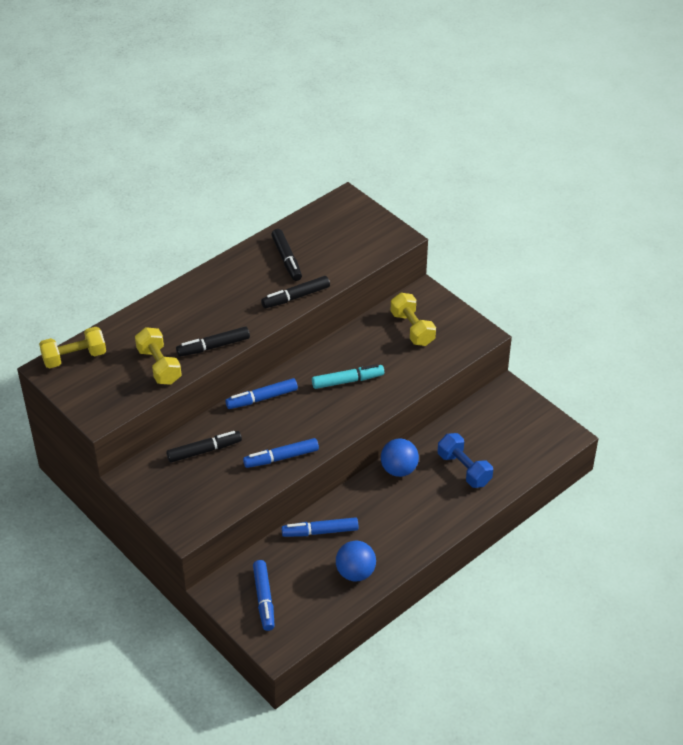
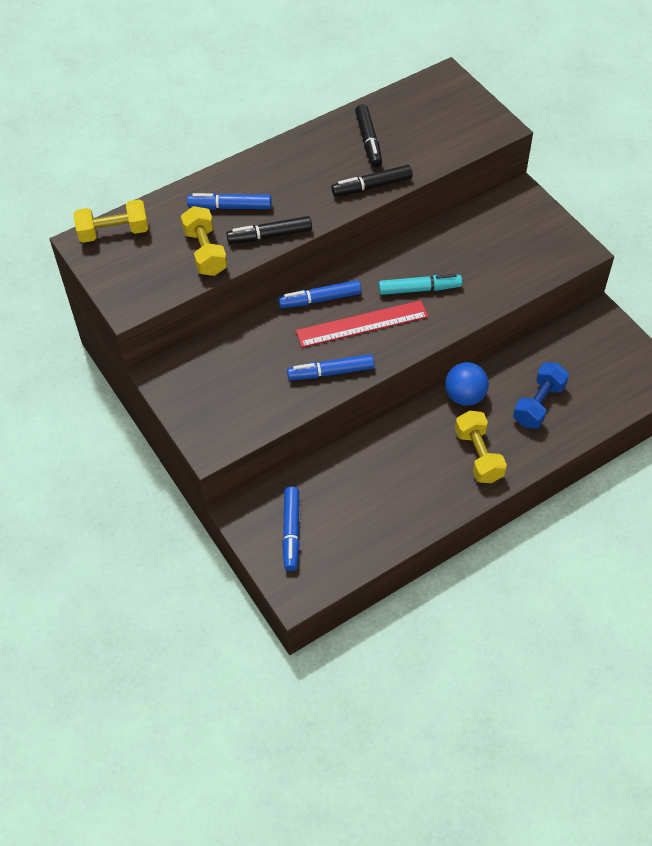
camera: 10 degrees right, 10 degrees up
black marker [166,431,242,463] -> none
blue marker [282,517,359,537] -> blue marker moved to [187,193,271,210]
blue ball [336,541,376,582] -> none
yellow dumbbell [391,293,436,346] -> yellow dumbbell moved to [455,410,507,483]
blue dumbbell [438,433,493,488] -> blue dumbbell turned 60 degrees clockwise [513,362,569,429]
none -> red ruler [296,300,428,348]

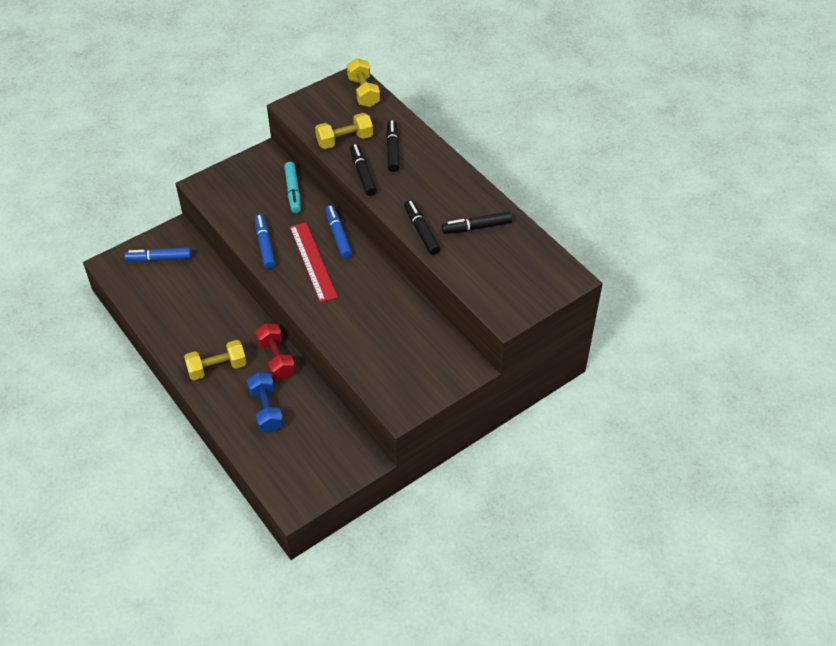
camera: 85 degrees right, 5 degrees down
blue marker [187,193,271,210] -> black marker [386,120,399,172]
turquoise marker [379,274,462,295] -> turquoise marker moved to [284,162,301,213]
blue ball [445,362,489,406] -> red dumbbell [255,323,295,379]
blue dumbbell [513,362,569,429] -> blue dumbbell turned 45 degrees clockwise [247,372,284,433]

